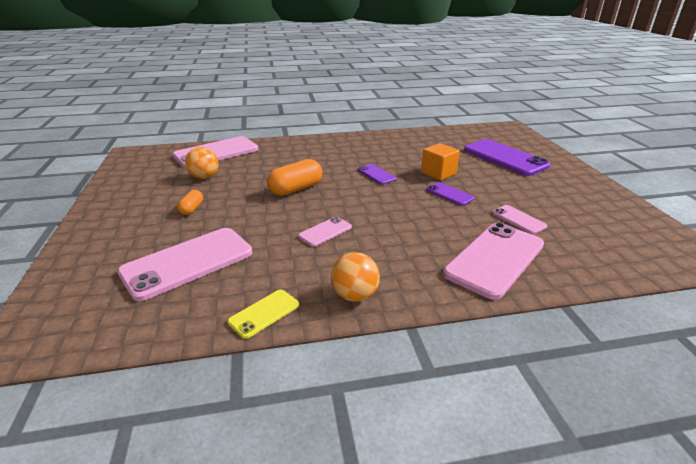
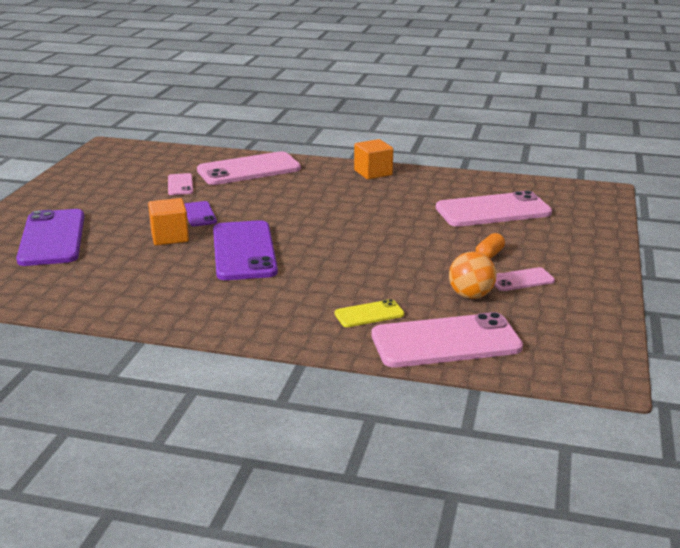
camera: 155 degrees left, 5 degrees down
yellow phone [227,289,299,339] -> yellow phone moved to [335,299,404,327]
orange capsule [267,159,322,196] -> none
pink phone [298,217,352,247] -> pink phone moved to [495,267,555,291]
orange ball [331,252,380,302] -> orange cube [354,139,393,180]
purple phone [358,164,397,185] -> purple phone [213,220,278,280], size x2.05

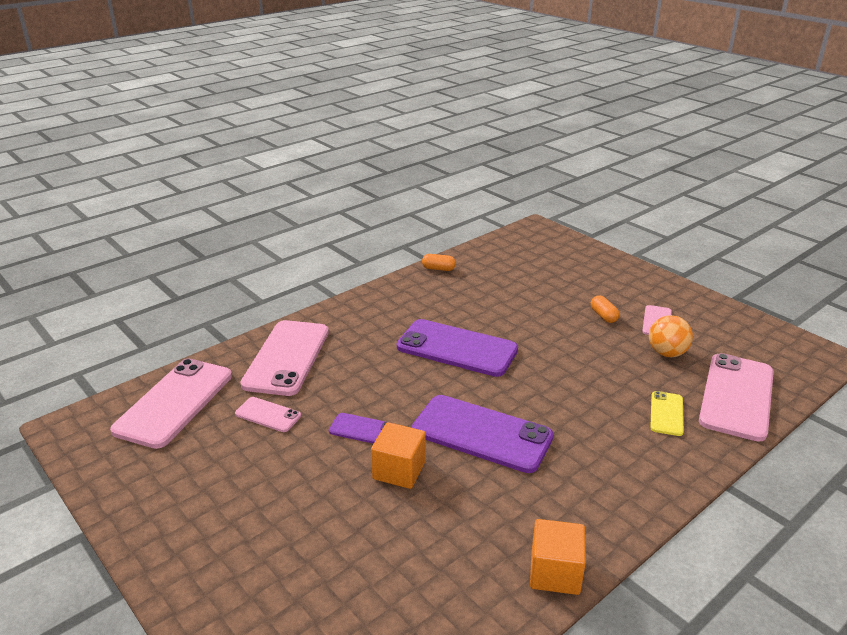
camera: 55 degrees left, 5 degrees up
purple phone [16,209,84,266] -> purple phone moved to [397,319,518,377]
orange cube [354,139,393,180] -> orange cube moved to [530,519,586,595]
pink phone [436,191,552,227] -> pink phone moved to [110,358,232,449]
none -> orange capsule [422,254,456,271]

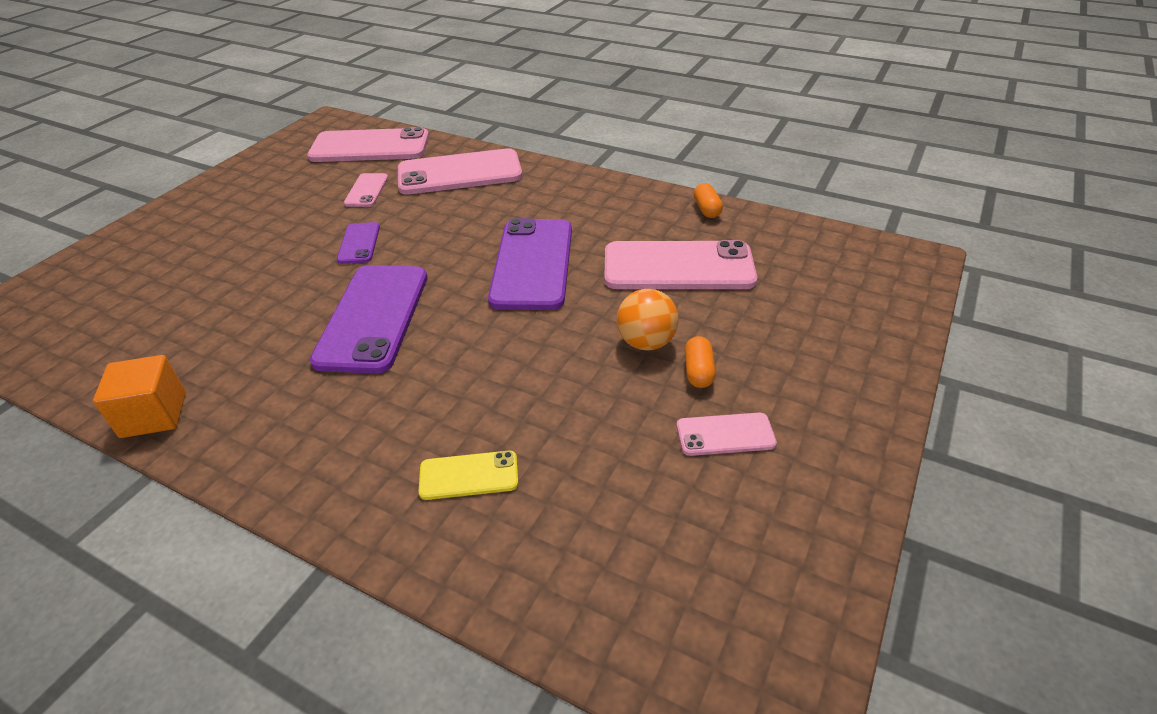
camera: 70 degrees right, 10 degrees up
orange cube [371,422,426,489] -> none
orange capsule [591,295,620,323] -> orange capsule turned 45 degrees counterclockwise [684,336,716,388]
orange ball [649,315,693,357] -> orange ball moved to [617,289,679,351]
pink phone [699,353,774,442] -> pink phone moved to [605,240,757,289]

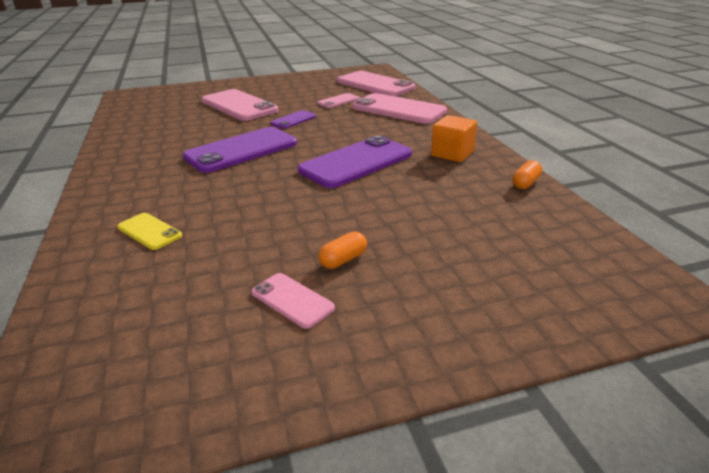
camera: 45 degrees right, 10 degrees down
orange cube [93,355,186,438] -> orange cube moved to [431,115,477,162]
pink phone [605,240,757,289] -> pink phone moved to [201,89,279,121]
orange ball [617,289,679,351] -> none

